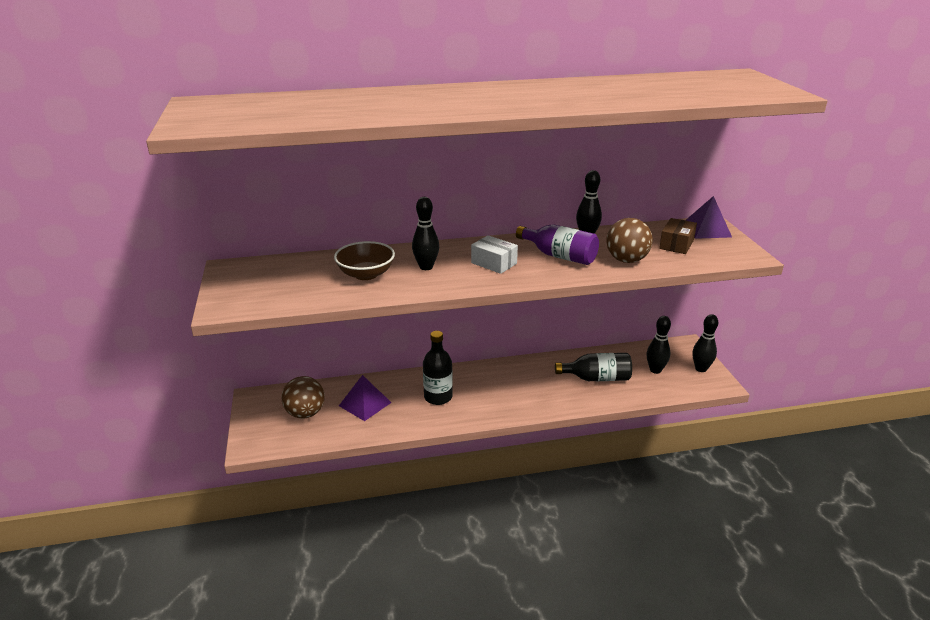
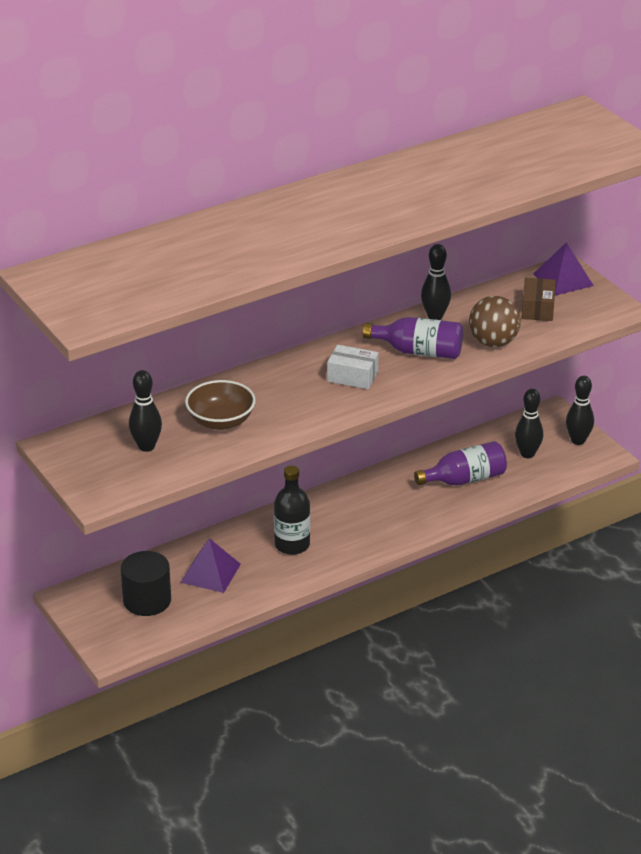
camera: 20 degrees left, 5 degrees up
brown ball [281,376,325,419] -> black cylinder [121,551,171,616]
black bowling pin [412,197,439,270] -> black bowling pin moved to [129,370,162,452]
black bottle [555,353,632,381] -> purple bottle [414,441,507,486]

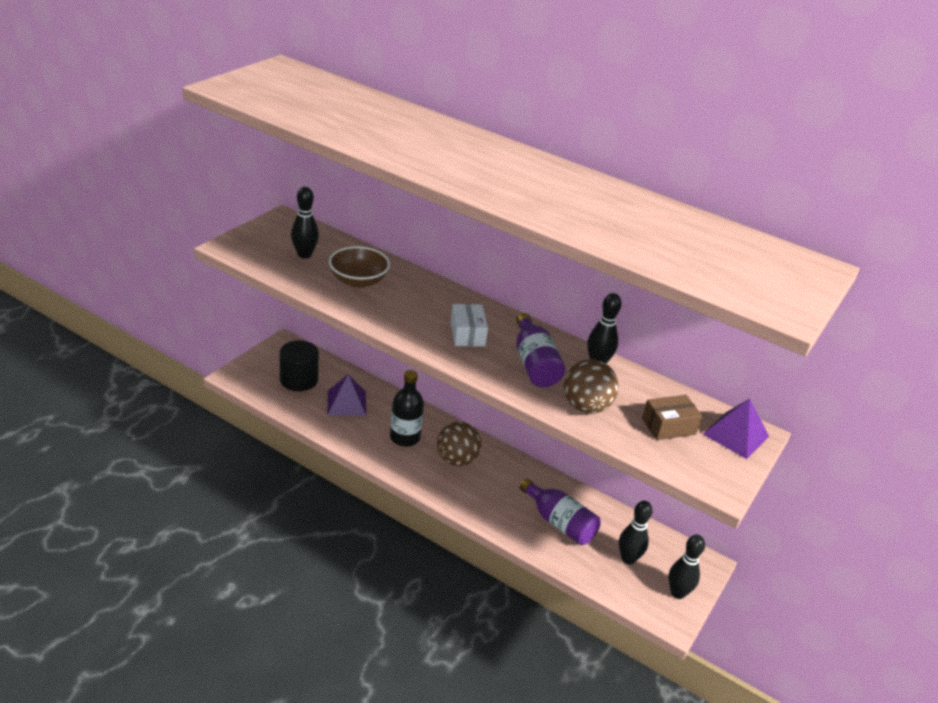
camera: 60 degrees right, 0 degrees up
none -> brown ball [437,422,481,466]

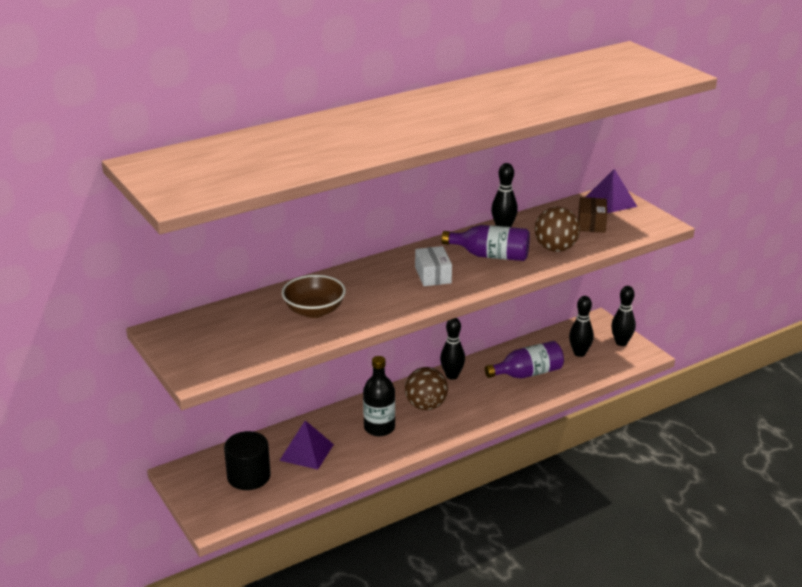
camera: 60 degrees left, 5 degrees down
black bowling pin [291,187,319,259] -> black bowling pin moved to [440,318,465,380]
white box [451,304,488,347] -> white box turned 60 degrees clockwise [415,246,452,286]

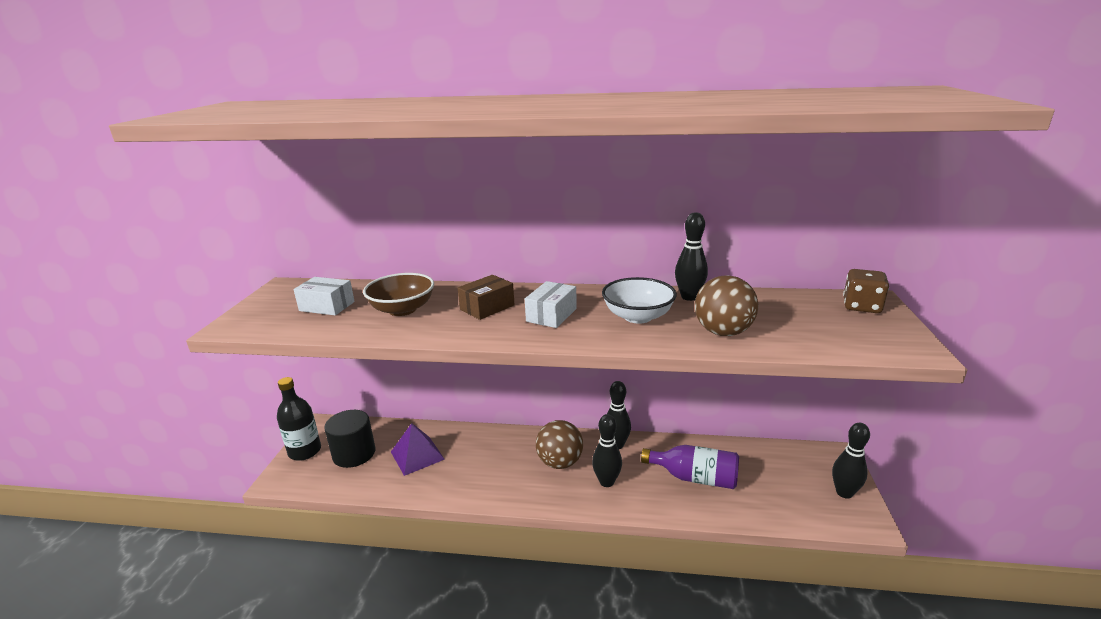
camera: 40 degrees right, 5 degrees down
black bottle [363,356,395,436] -> black bottle moved to [277,377,321,461]
purple bottle [441,225,530,261] -> white bowl [602,277,677,324]
black bowling pin [569,296,594,357] -> black bowling pin moved to [592,414,622,487]
brown box [578,197,607,233] -> brown box moved to [458,275,515,320]
purple pyramid [586,169,637,213] -> brown dice [843,269,889,313]
none -> white box [294,277,355,315]

